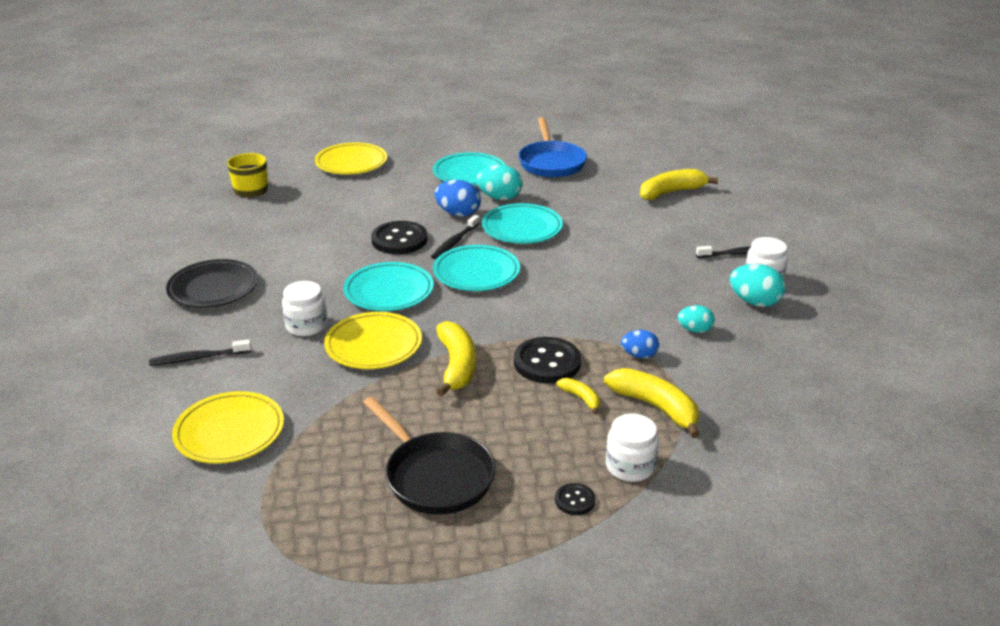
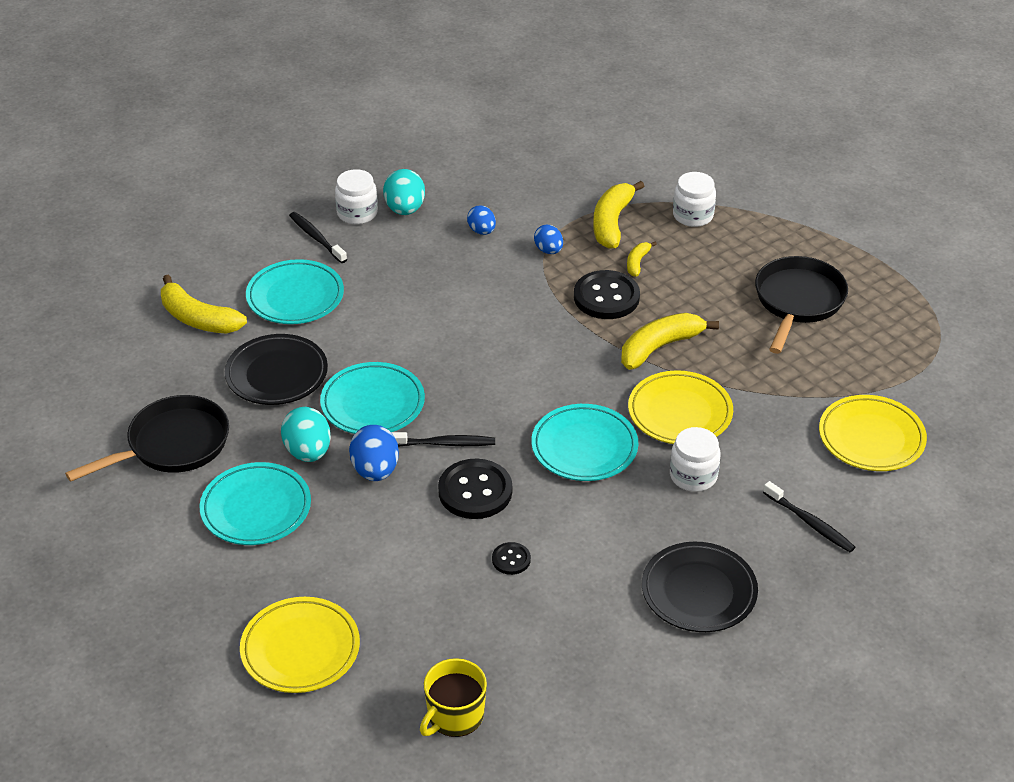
camera: 120 degrees left, 10 degrees up
turquoise plate [433,245,520,291] -> turquoise plate moved to [246,259,344,324]
blue pan [518,117,587,178] -> black pan [65,395,229,482]
black button [555,483,595,515] -> black button moved to [492,542,531,575]
turquoise egg [678,305,715,333] -> blue egg [467,205,496,235]
none -> black plate [225,334,328,405]

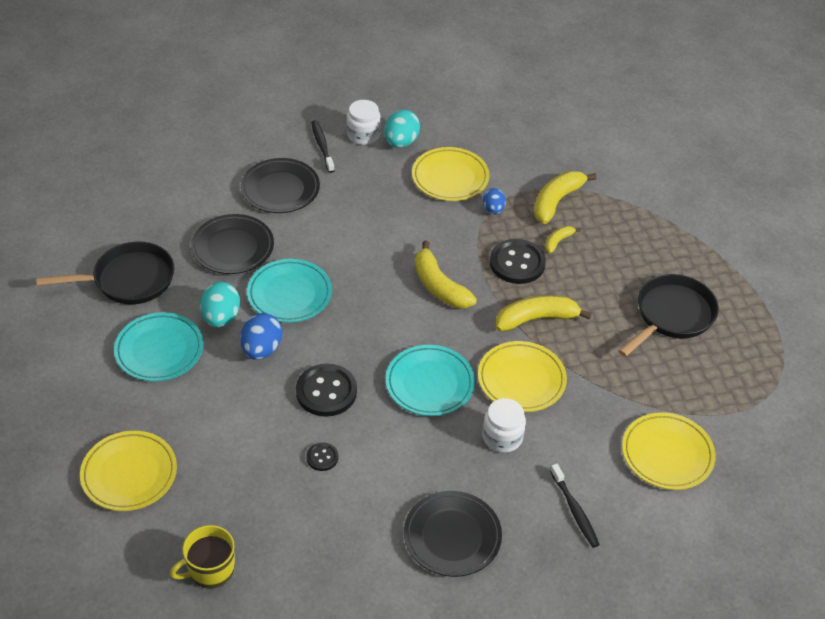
camera: 20 degrees right, 5 degrees up
yellow banana [161,275,247,334] -> yellow banana moved to [415,240,477,308]
turquoise plate [246,259,344,324] -> black plate [241,158,320,213]
black toothbrush [391,432,495,446] -> none
blue egg [467,205,496,235] -> yellow plate [412,147,489,201]
white jar [673,172,716,227] -> none

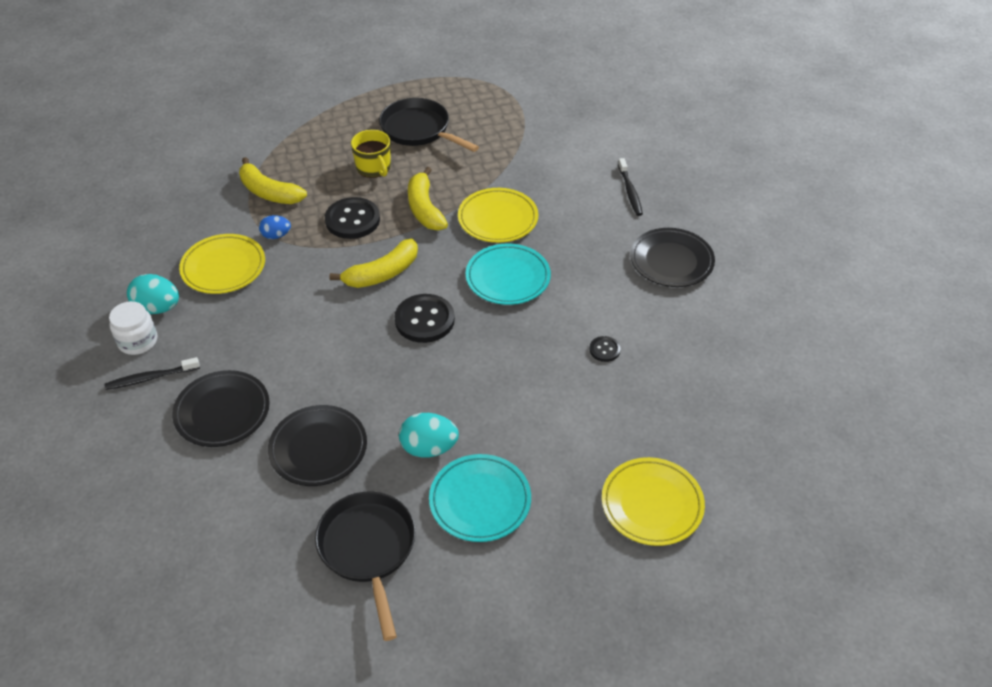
camera: 90 degrees left, 0 degrees up
yellow mug [170,525,235,589] -> yellow mug moved to [351,130,391,178]
blue egg [241,313,282,360] -> none
turquoise plate [247,259,332,323] -> none
black button [296,364,357,417] -> black button moved to [394,294,455,343]
white jar [483,398,526,453] -> none
yellow banana [545,226,581,253] -> none
black toothbrush [550,464,600,548] -> black toothbrush turned 105 degrees clockwise [618,158,643,216]
yellow plate [622,412,716,490] -> none

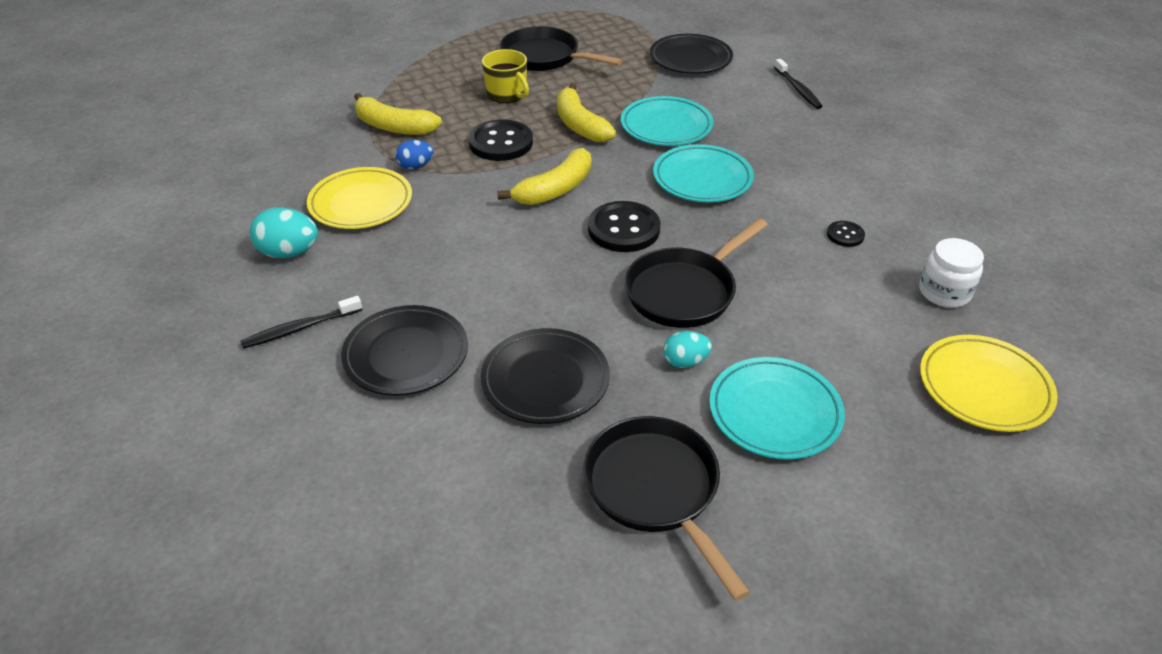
camera: 10 degrees left, 5 degrees down
white jar [109,301,157,355] -> white jar moved to [919,238,984,308]
turquoise egg [399,413,459,458] -> turquoise egg [663,331,712,368], size x0.64
yellow plate [458,188,538,243] -> turquoise plate [621,96,713,146]
black plate [630,228,715,287] -> black plate moved to [650,34,733,74]
none -> black pan [625,218,768,328]

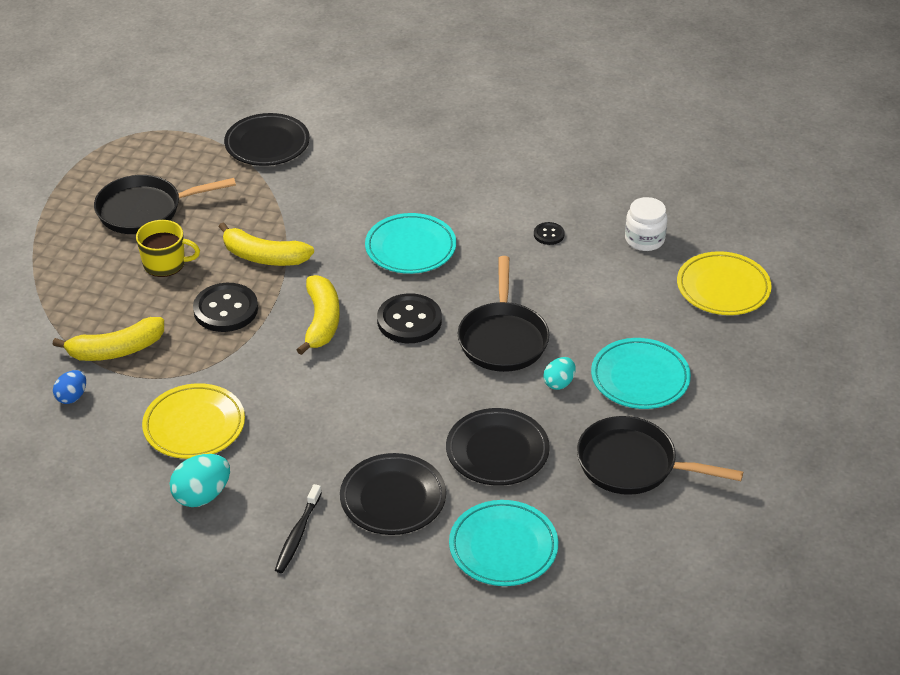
camera: 45 degrees left, 0 degrees up
blue egg [395,140,433,169] -> blue egg moved to [53,370,86,404]
turquoise plate [621,96,713,146] -> turquoise plate moved to [449,500,558,586]
black toothbrush [774,59,823,109] -> none

